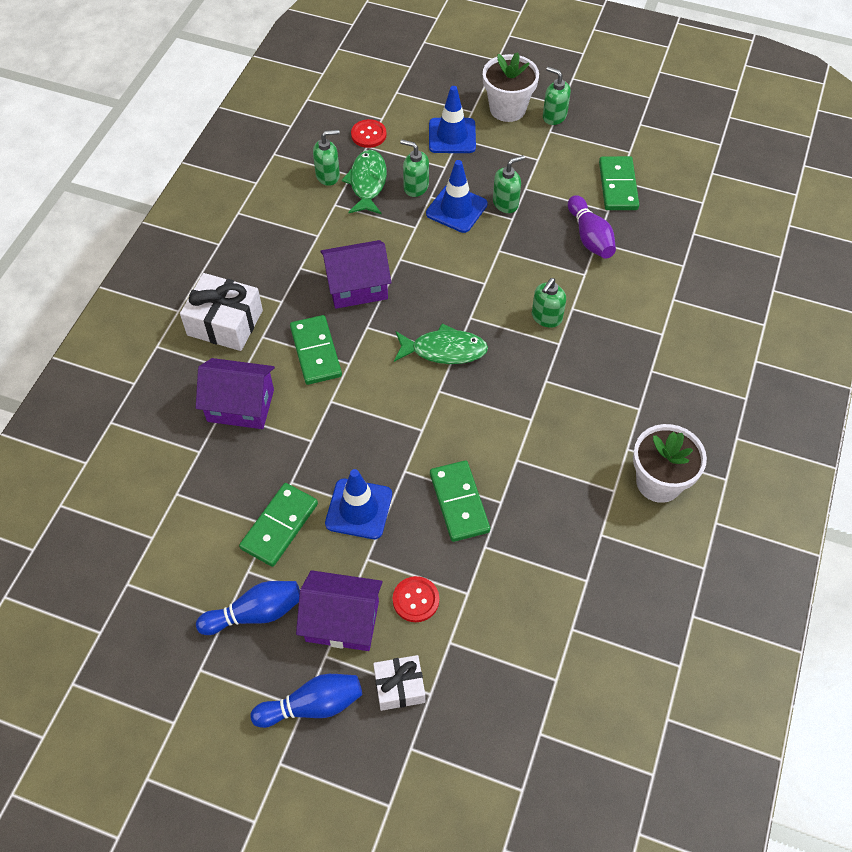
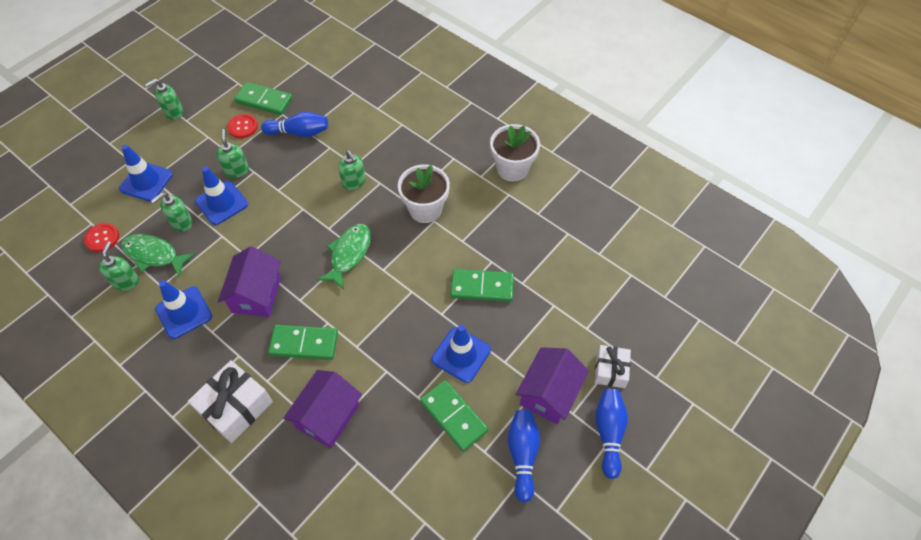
camera: 70 degrees left, 0 degrees up
red button [393,576,439,622] -> red button moved to [227,114,258,138]
white flower pot [483,52,539,122] -> white flower pot moved to [398,165,450,223]
purple bowling pin [568,195,616,259] -> blue bowling pin [261,112,328,137]
none -> blue traffic cone [155,280,212,339]

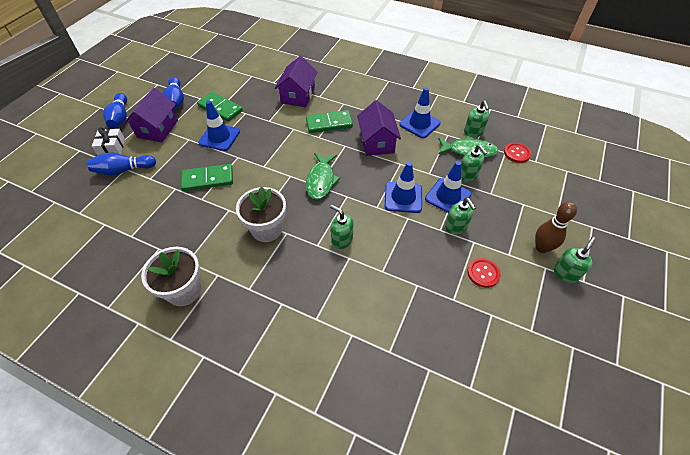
camera: 165 degrees right, 5 degrees down
blue traffic cone [119,145,173,202] -> blue traffic cone moved to [385,162,422,213]
green soap dispenser [151,192,193,232] -> green soap dispenser turned 120 degrees clockwise [461,144,487,182]
white gift [188,360,273,443] -> none
green domino [234,82,293,115] -> none
blue bowling pin [261,112,328,137] -> blue bowling pin moved to [87,153,156,176]
none -> brown bowling pin [535,202,577,253]

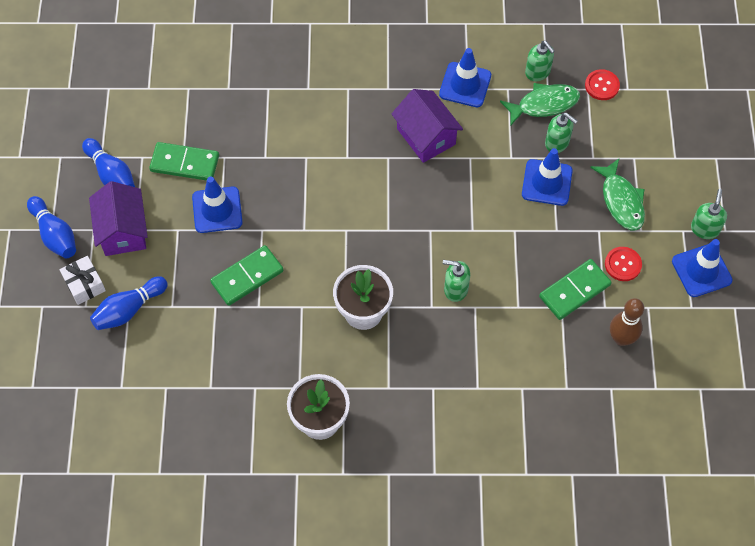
camera: 25 degrees left, 10 degrees up
purple house [275,56,317,107] -> none
green domino [306,110,353,133] -> green domino moved to [539,259,612,320]
green fish [306,153,340,200] -> green fish moved to [590,159,645,230]
blue traffic cone [385,162,422,213] -> blue traffic cone moved to [672,239,733,297]
green soap dispenser [445,198,476,234] -> none
brown bowling pin [535,202,577,253] -> brown bowling pin moved to [610,298,644,346]

